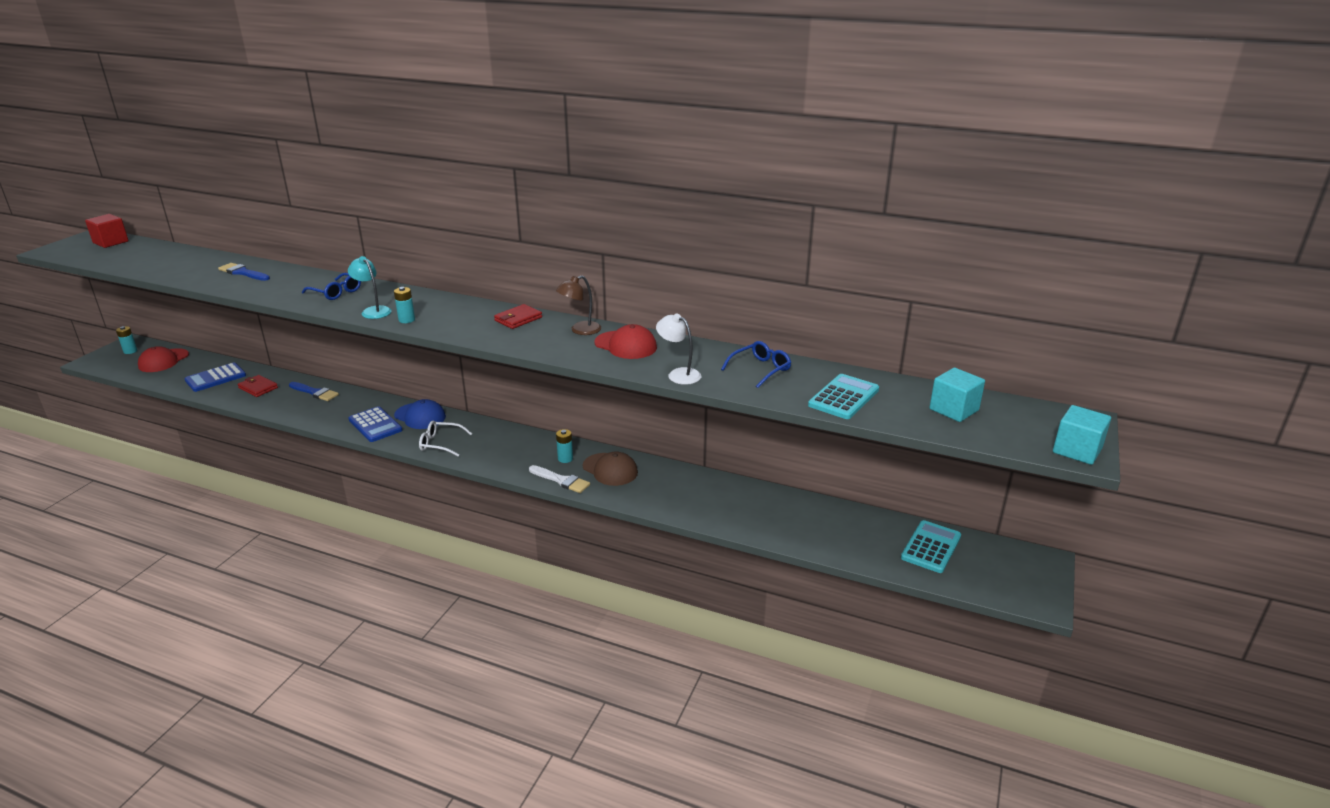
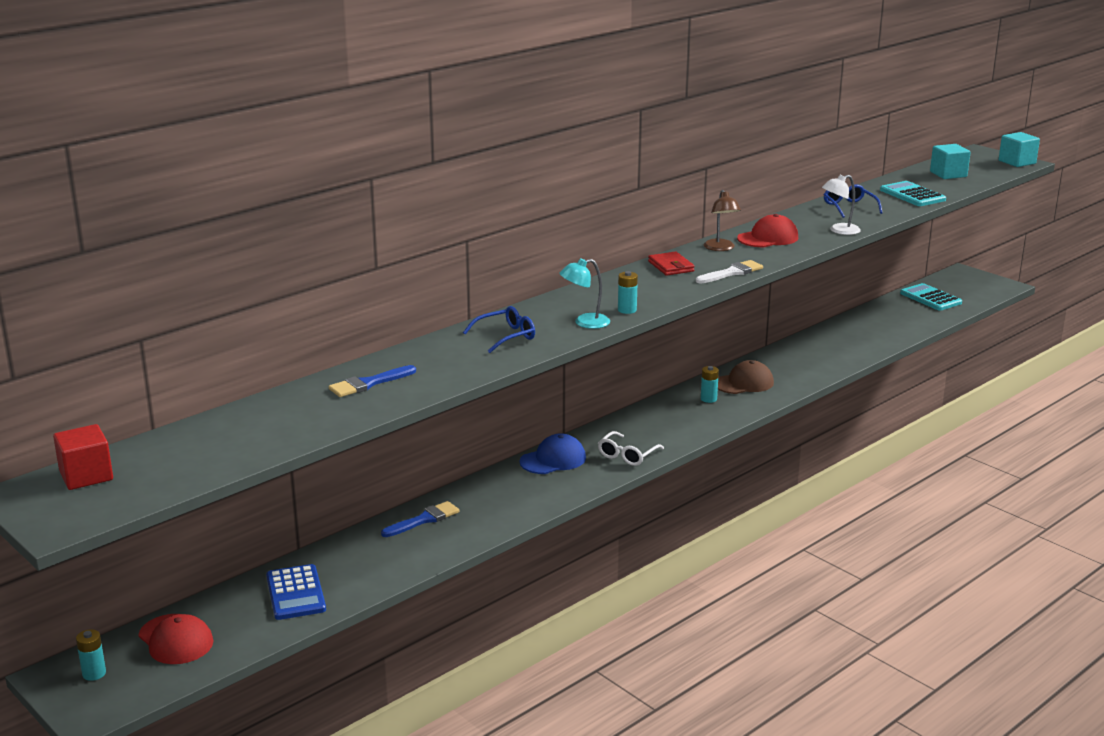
camera: 65 degrees left, 5 degrees down
red wallet [238,375,278,397] -> none
blue calculator [348,406,402,442] -> none
white brush [529,465,590,493] -> white brush moved to [696,260,763,284]

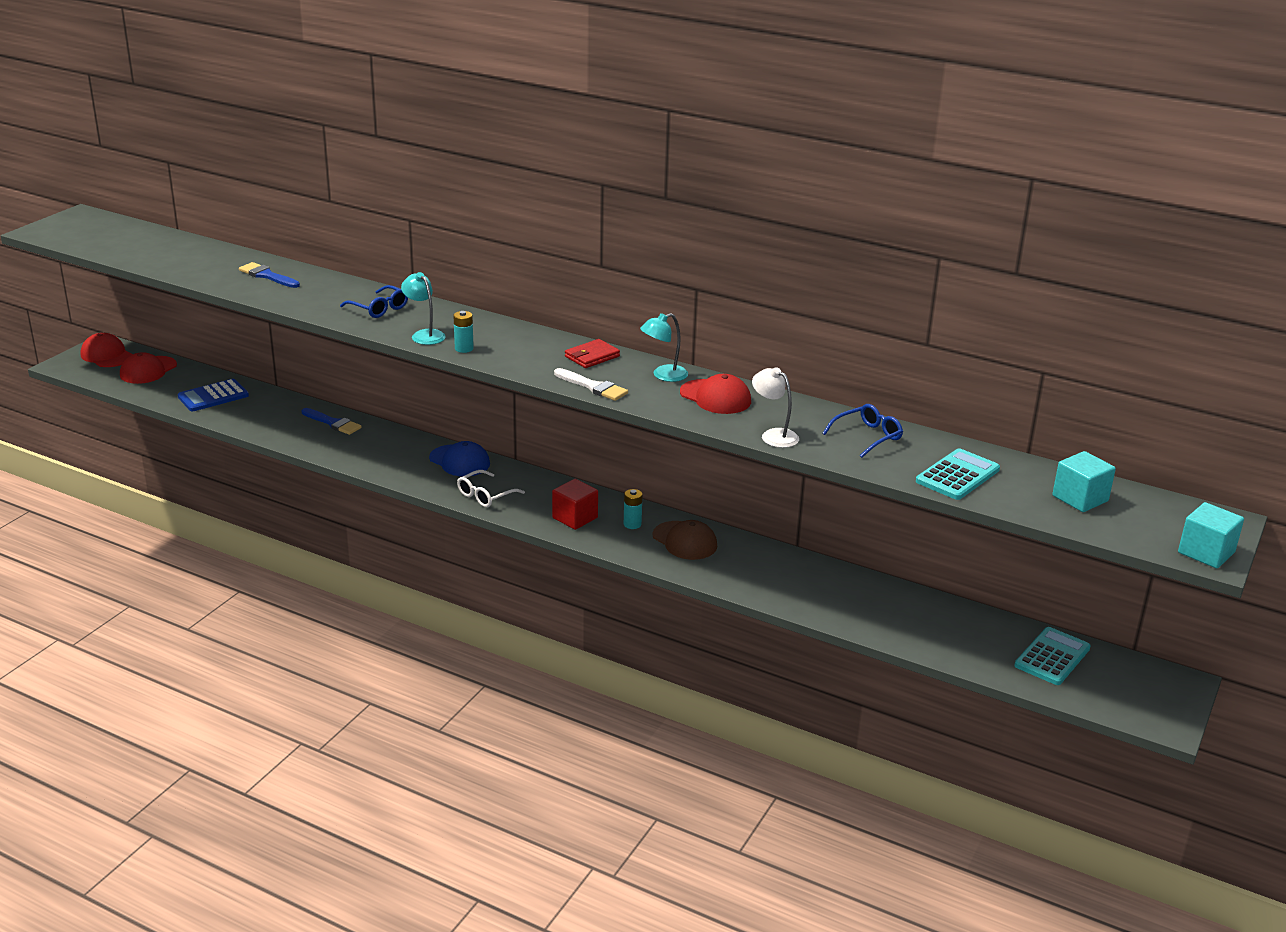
camera: 70 degrees right, 5 degrees up
red cube [53,424,113,490] -> red cube moved to [552,479,598,530]
turquoise battery [76,629,106,681] -> red cap [81,333,133,367]
white glasses [598,431,664,466] -> white glasses turned 60 degrees counterclockwise [457,470,525,507]
brown lamp [704,190,741,251] -> turquoise lamp [640,313,688,382]

